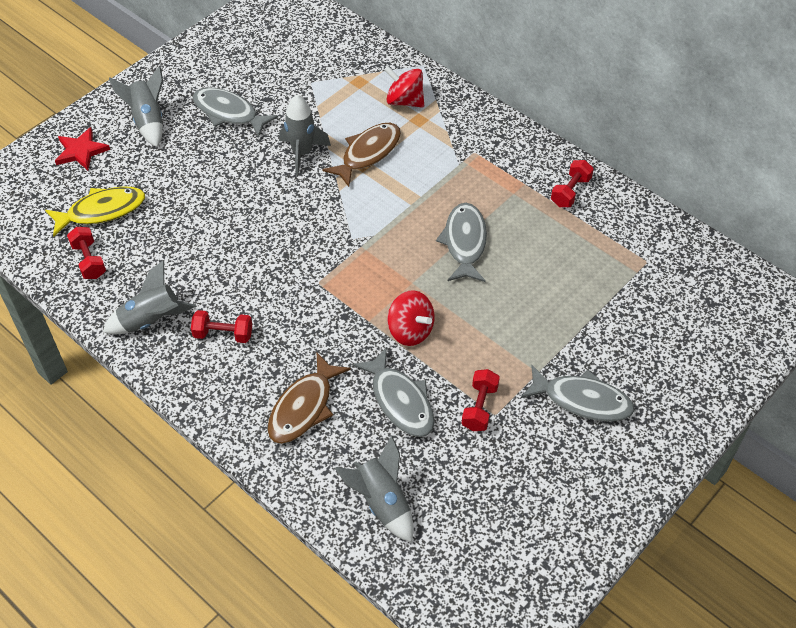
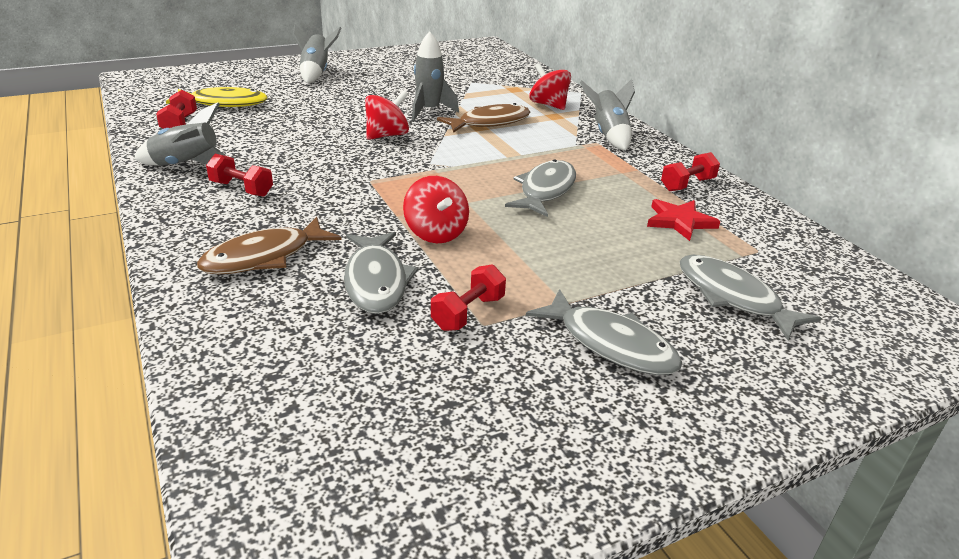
camera: 20 degrees right, 20 degrees down
red star [55,127,110,170] -> red star moved to [647,199,720,241]
grey fish [192,87,278,137] -> grey fish moved to [679,254,821,340]
grey rocket [335,436,414,543] -> grey rocket moved to [580,79,635,150]
none -> red spinning top [365,90,409,140]

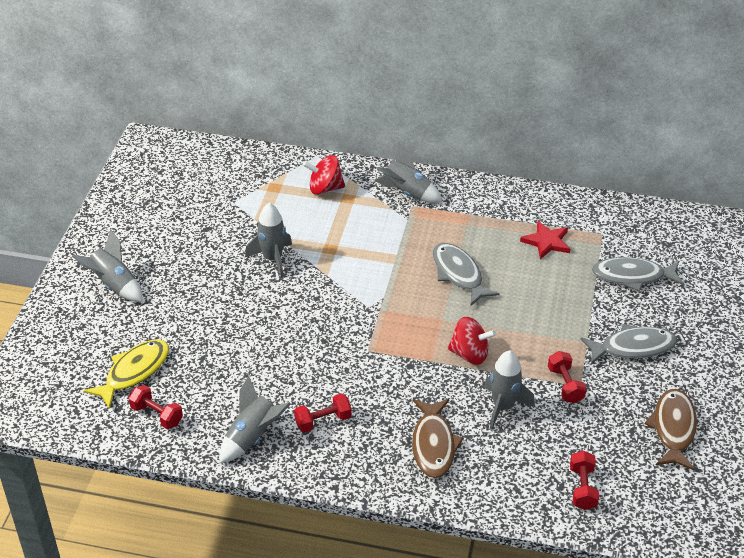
camera: 50 degrees left, 10 degrees up
grey fish [344,232,418,314] -> grey rocket [484,350,535,429]
red spinning top [365,90,409,140] -> none
brown fish [437,103,530,133] -> brown fish moved to [645,389,697,470]
red dumbbell [661,152,720,191] -> red dumbbell moved to [570,451,599,510]

